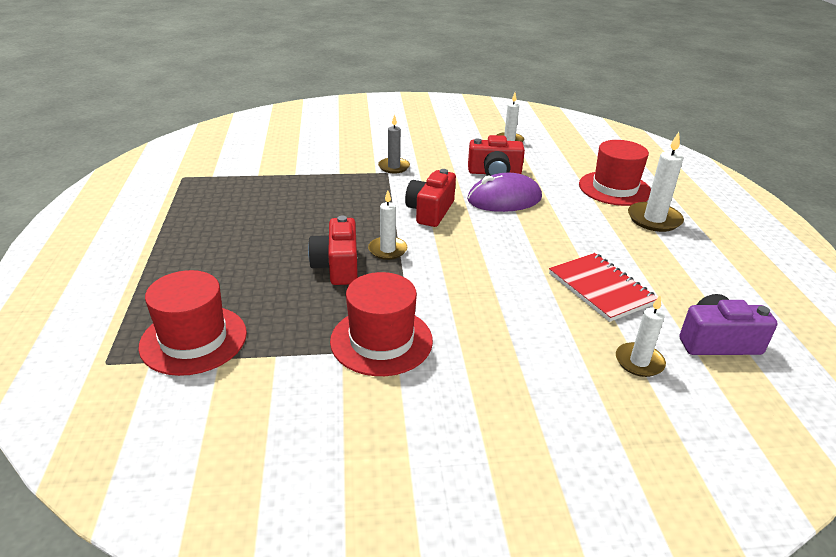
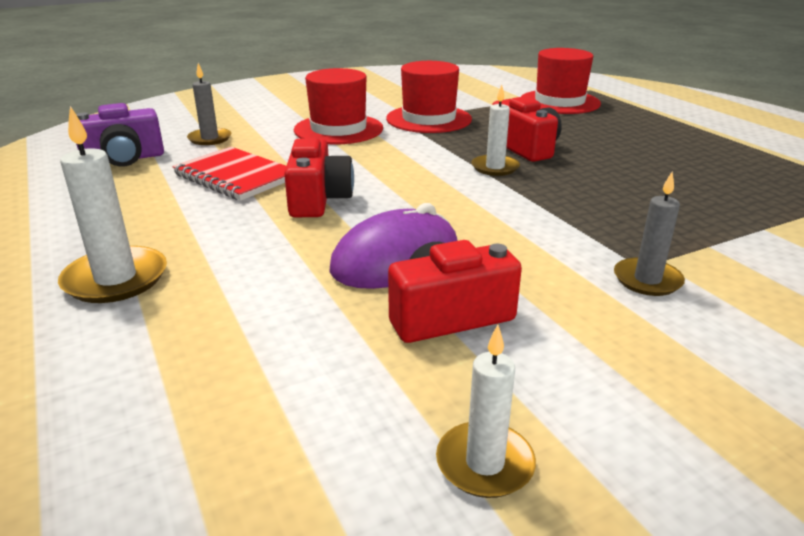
camera: 160 degrees right, 5 degrees down
red camera [405,169,456,227] -> red camera moved to [284,138,354,217]
red hat [579,140,651,206] -> red hat moved to [294,68,383,145]
white candle [616,296,666,377] -> grey candle [187,63,231,145]

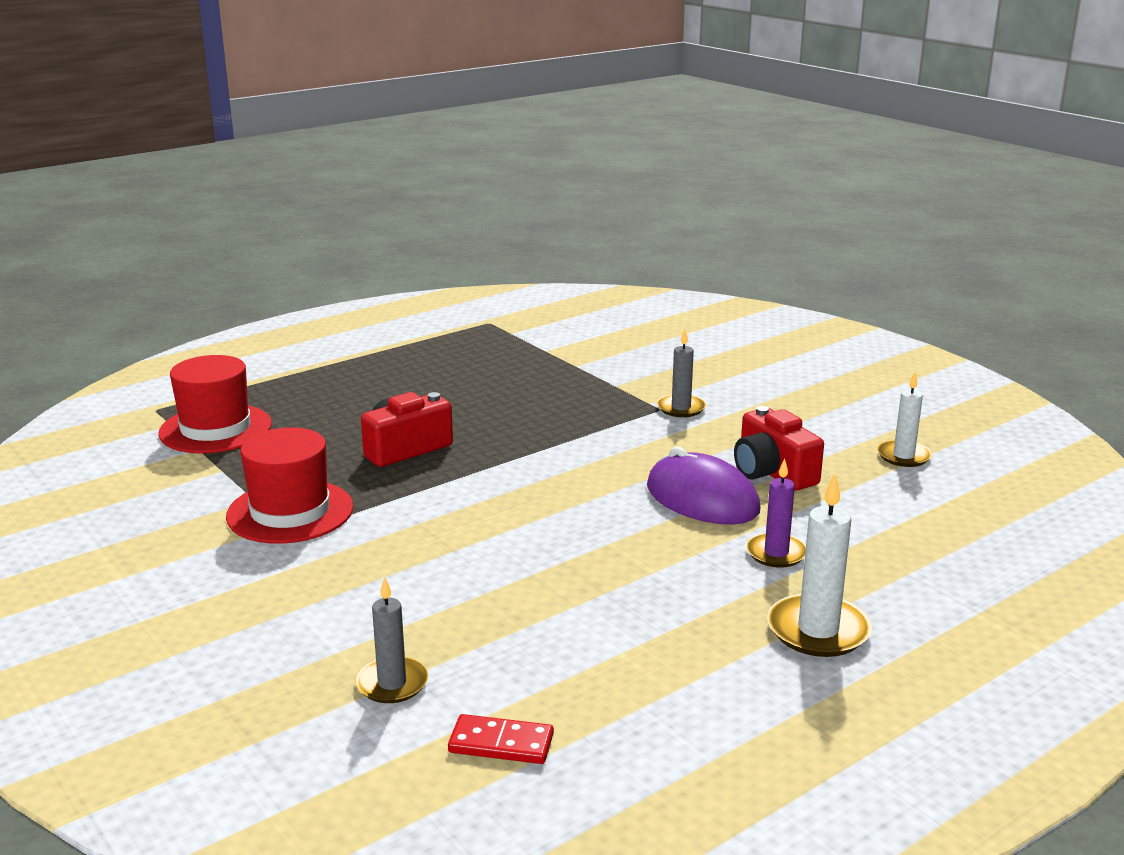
camera: 100 degrees left, 5 degrees down
purple camera [76,103,164,167] -> red domino [448,714,554,764]
red notebook [172,147,286,201] -> none
red camera [284,138,354,217] -> none
red hat [294,68,383,145] -> none
white candle [471,85,520,176] -> none
none -> purple candle [746,458,806,568]

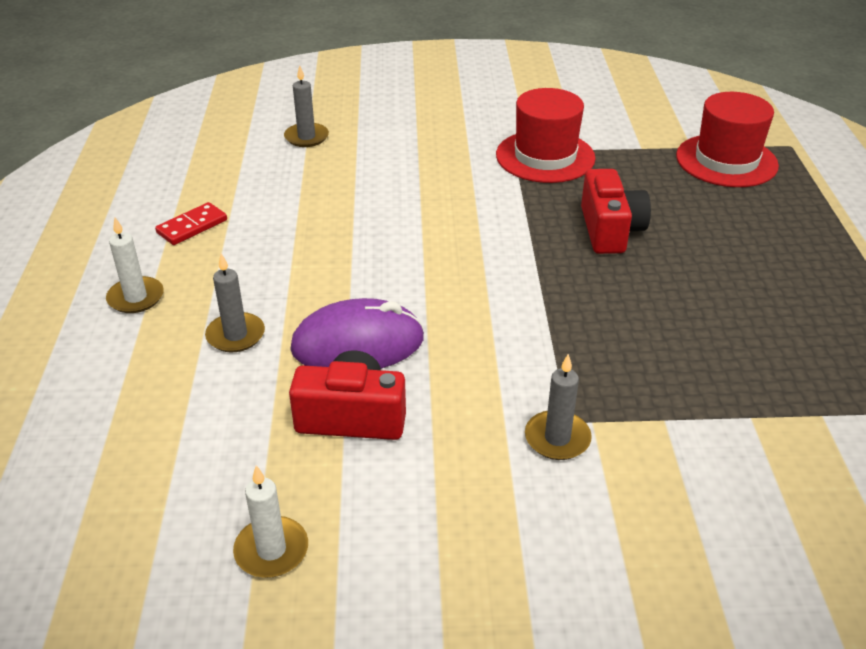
camera: 125 degrees right, 15 degrees up
red domino [448,714,554,764] -> red domino moved to [155,202,227,245]
purple candle [746,458,806,568] -> grey candle [205,254,265,352]
white candle [767,473,872,657] -> white candle [106,218,164,313], size x0.66

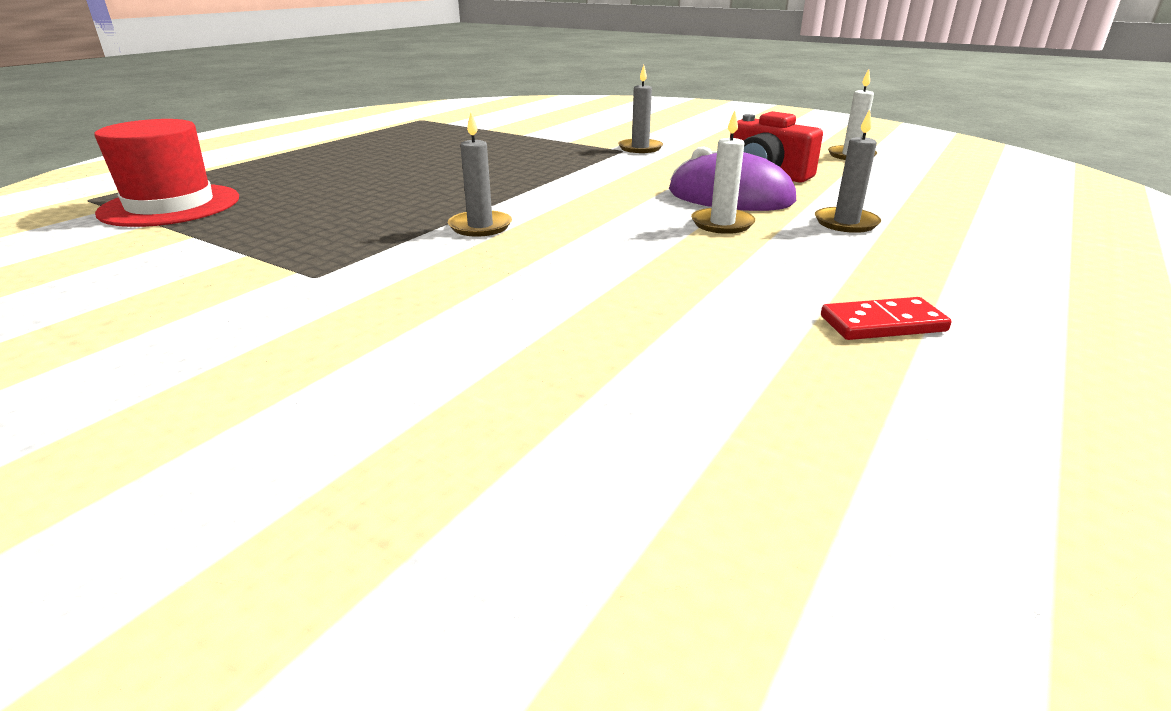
camera: 145 degrees left, 10 degrees down
white candle [106,218,164,313] -> white candle moved to [691,110,755,234]
grey candle [284,65,329,147] -> grey candle moved to [448,112,512,237]
red hat [496,88,595,183] -> none
red camera [581,169,651,254] -> none

